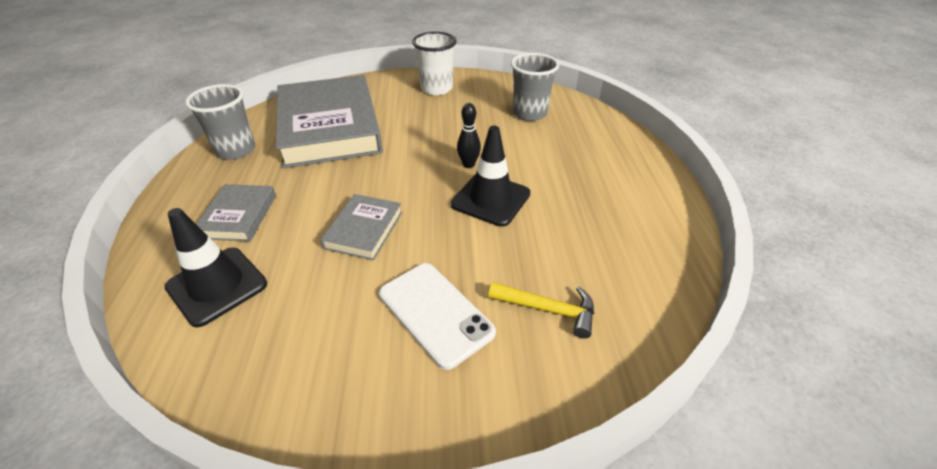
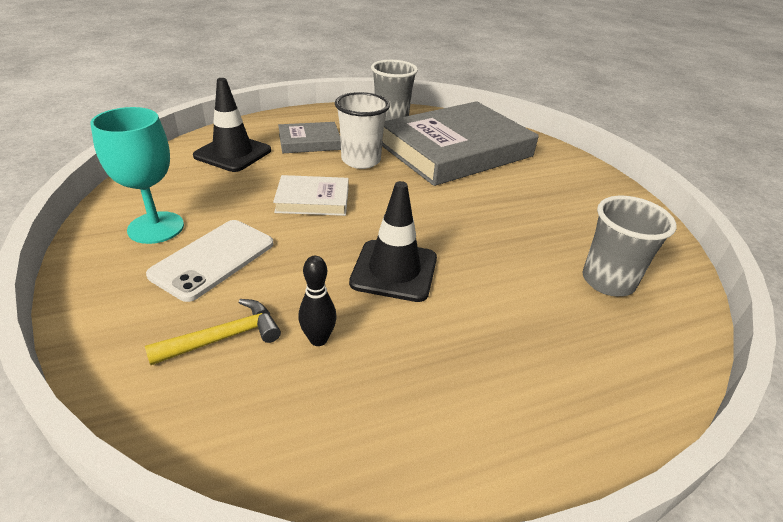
camera: 70 degrees right, 5 degrees down
grey book [320,194,402,260] -> white book [273,175,349,216]
white cup [412,32,457,95] -> white cup moved to [335,92,390,169]
black bowling pin [457,103,481,168] -> black bowling pin moved to [299,256,337,346]
yellow hammer [488,282,594,338] -> yellow hammer turned 120 degrees counterclockwise [145,299,281,365]
none -> turquoise goblet [90,107,184,244]

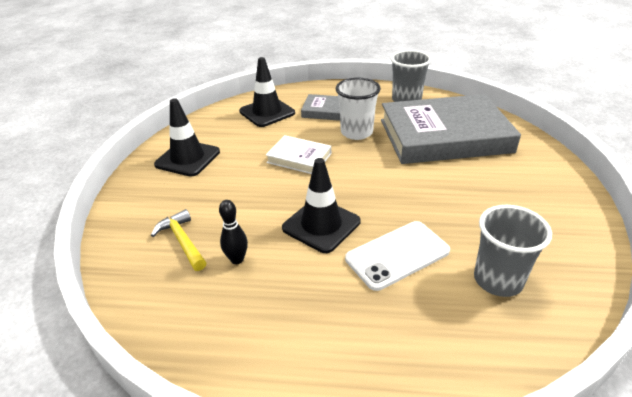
camera: 30 degrees right, 0 degrees up
turquoise goblet [90,107,184,244] -> black traffic cone [154,98,220,177]
yellow hammer [145,299,281,365] -> yellow hammer turned 120 degrees counterclockwise [151,209,207,271]
white phone [146,220,274,302] -> white phone moved to [345,221,450,291]

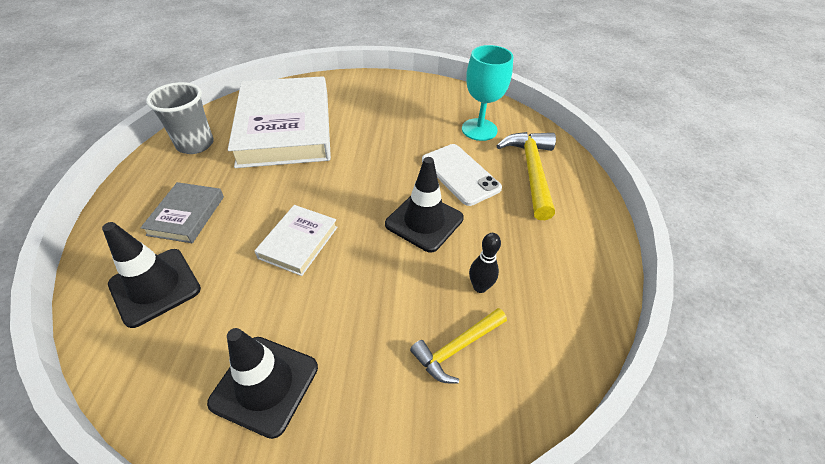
camera: 95 degrees left, 10 degrees up
white cup [336,78,381,140] -> none
grey book [381,94,521,164] -> white book [228,76,331,168]
grey cup [474,205,552,297] -> turquoise goblet [462,45,513,141]
none -> yellow hammer [496,132,556,220]

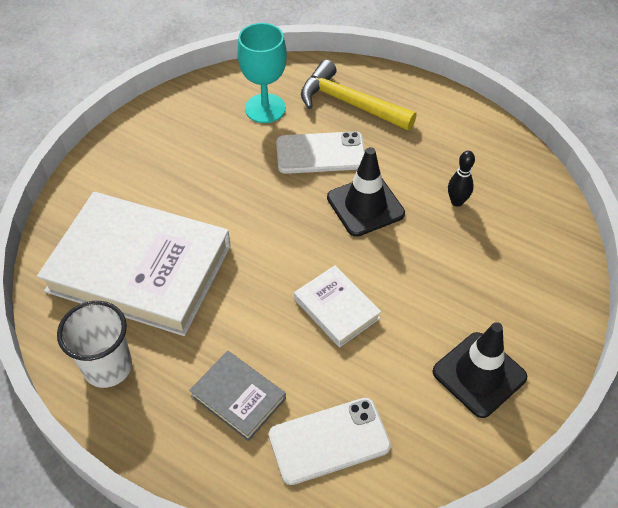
camera: 60 degrees left, 5 degrees up
black traffic cone [102,222,201,328] -> white phone [269,398,391,485]
grey cup [146,82,214,154] -> white cup [57,301,132,388]
yellow hammer [410,308,507,384] -> none

